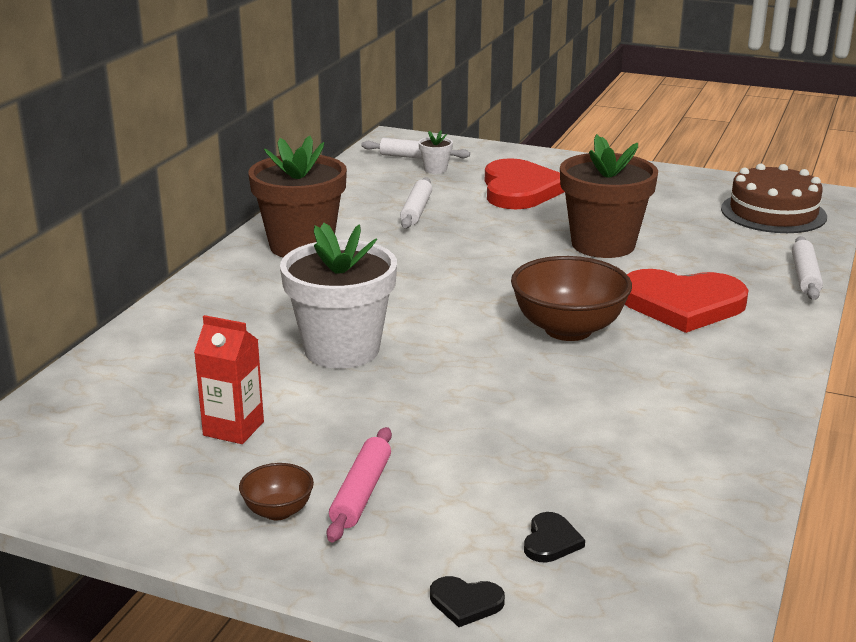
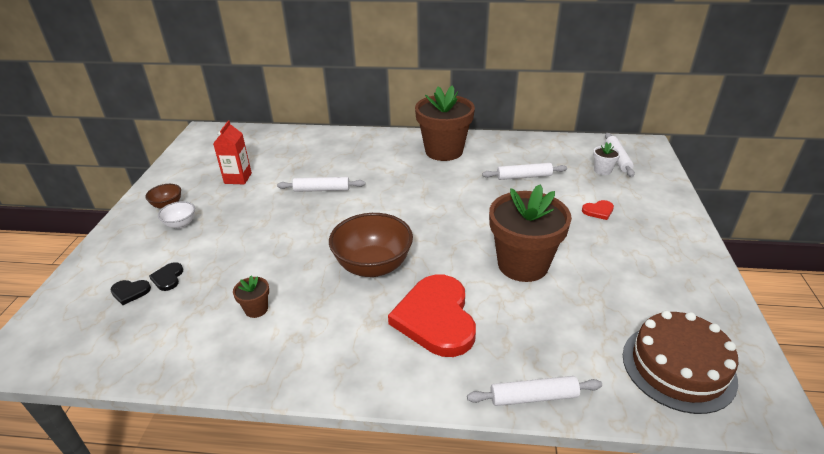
camera: 75 degrees right, 10 degrees up
white flower pot [280,223,397,369] -> white rolling pin [277,177,365,192]
pink rolling pin [327,427,392,542] -> white bowl [158,201,195,229]
black heart [430,576,505,627] -> black heart moved to [149,262,183,291]
red heart [485,158,564,209] -> red heart [582,200,614,220], size x0.40
none -> brown flower pot [233,276,269,318]

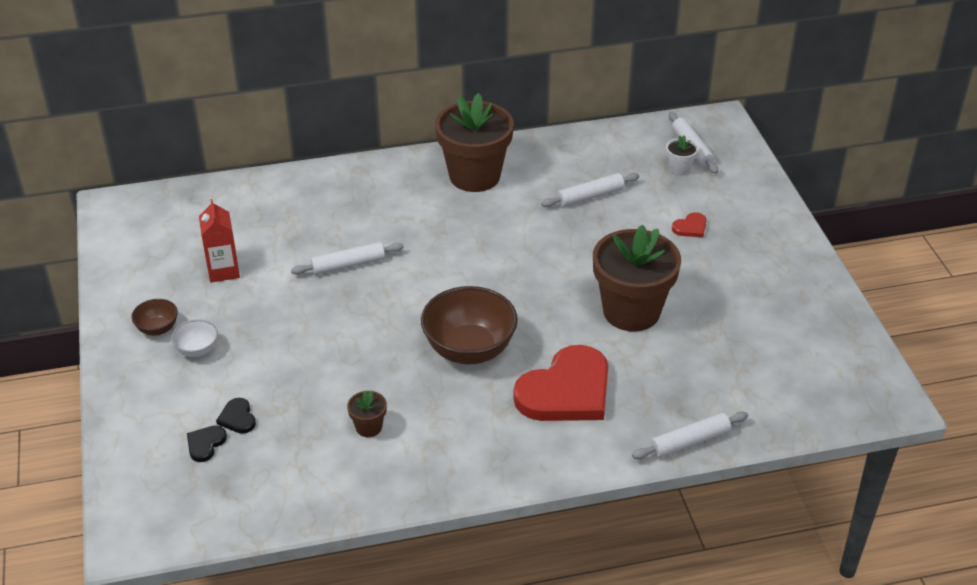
camera: 20 degrees left, 5 degrees up
black heart [110,280,151,305] -> black heart turned 135 degrees clockwise [187,425,227,462]
red heart [388,274,476,357] -> red heart turned 105 degrees counterclockwise [513,345,608,421]
brown cake [623,311,738,414] -> none

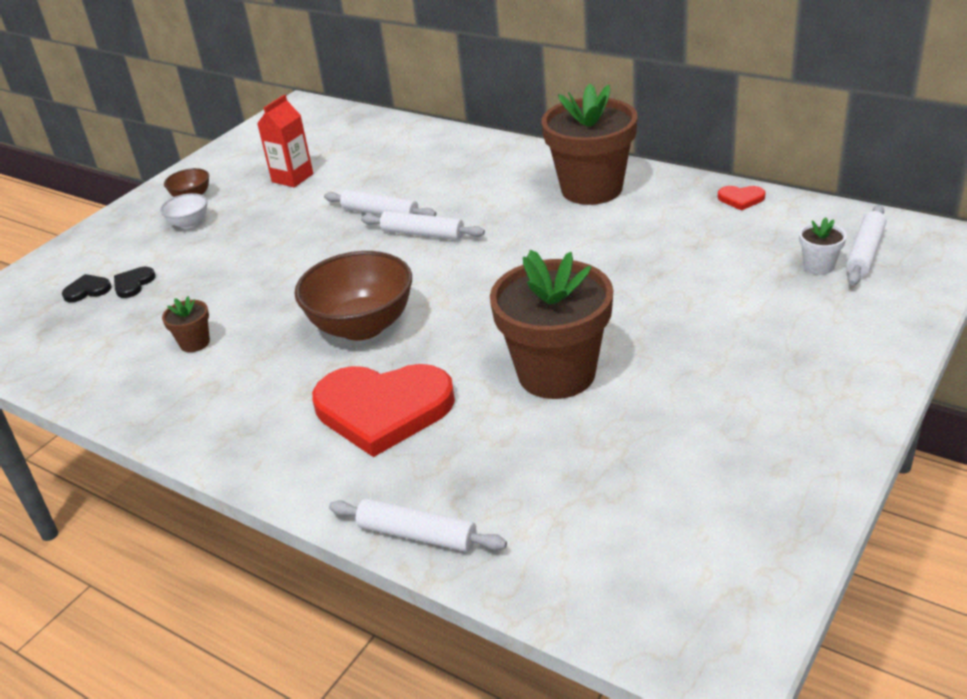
camera: 50 degrees right, 5 degrees down
white rolling pin [541,173,639,207] -> white rolling pin moved to [361,211,485,240]
red heart [672,212,707,237] -> red heart moved to [718,186,766,211]

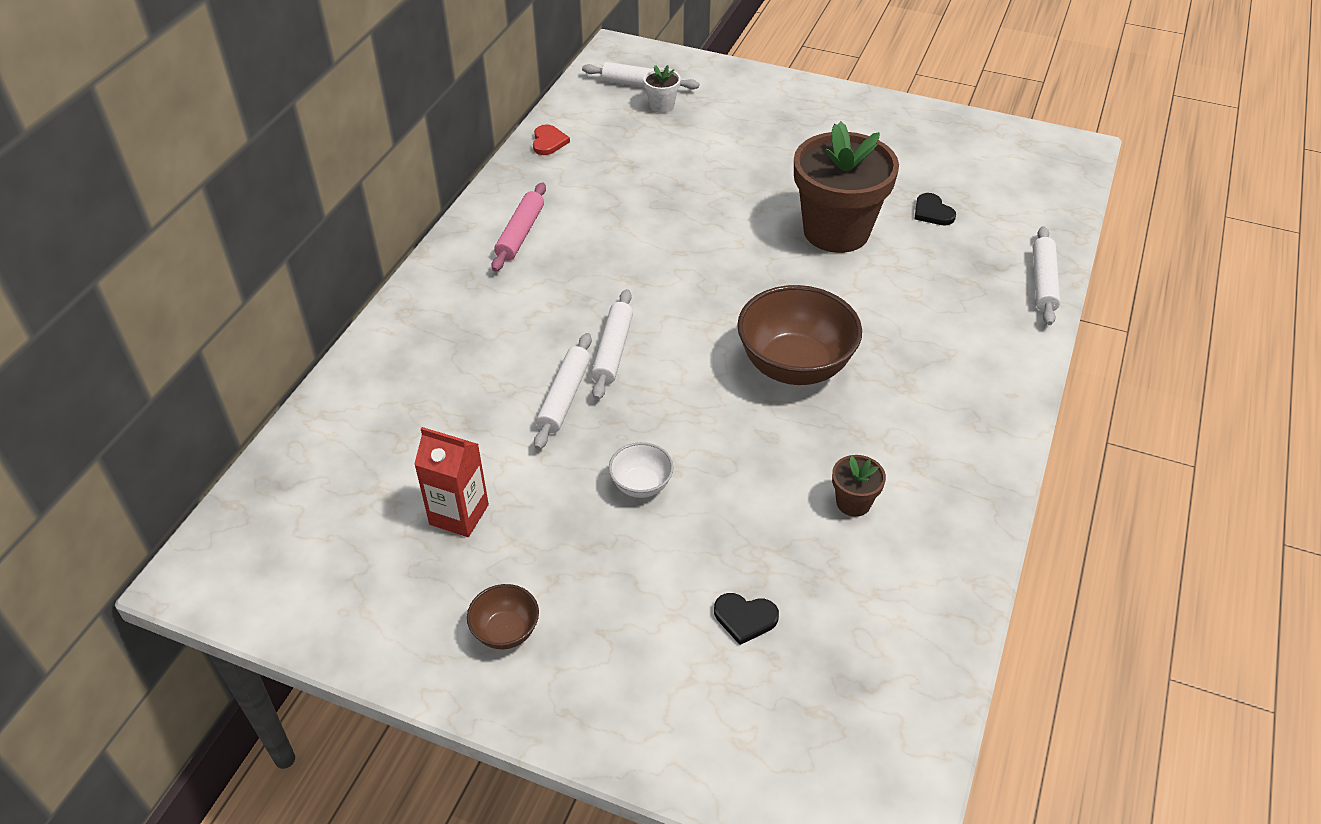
camera: 105 degrees left, 10 degrees up
black heart [62,274,112,303] -> black heart moved to [914,193,956,225]
white bowl [160,193,208,229] -> white bowl moved to [609,442,674,498]
red heart [312,364,455,457] -> none
brown flower pot [541,83,638,205] -> pink rolling pin [492,182,546,272]

